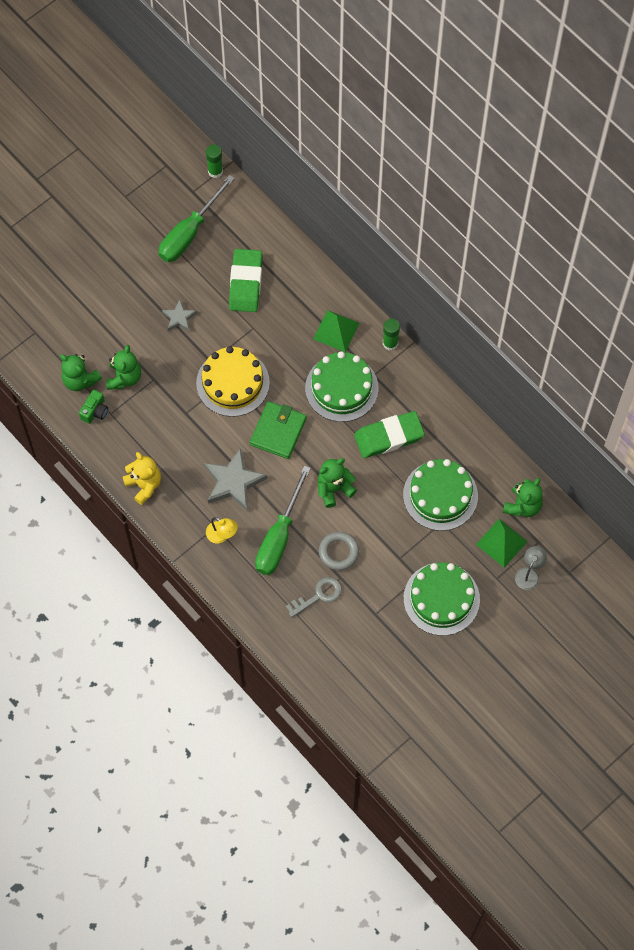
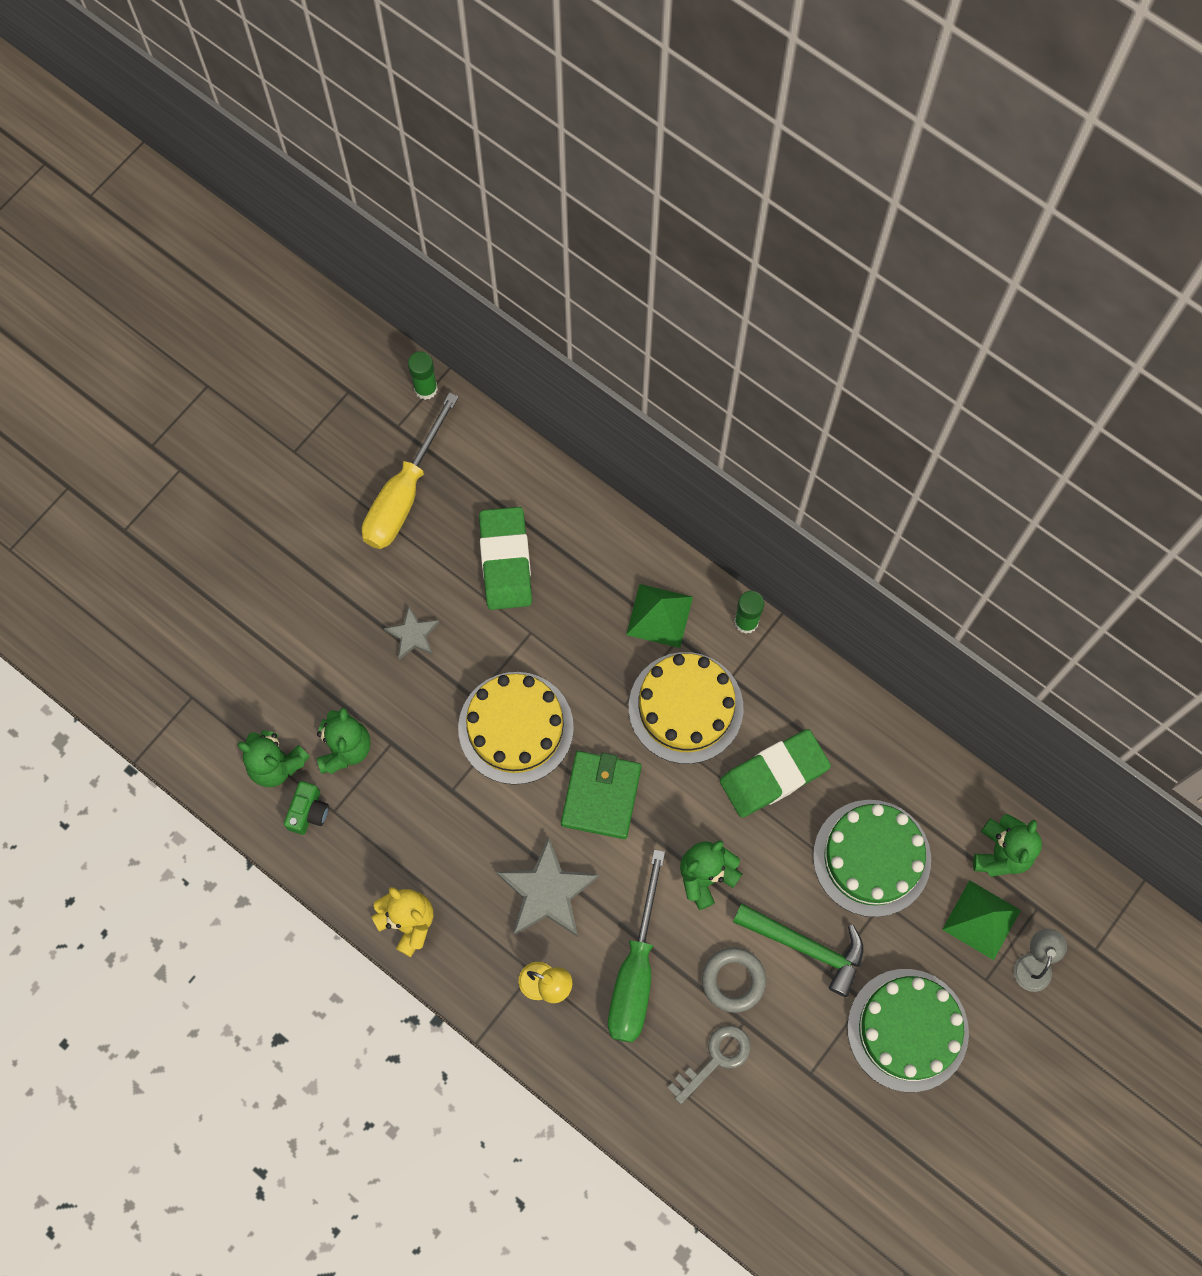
camera: 10 degrees left, 5 degrees up
green screwdriver [159,175,235,262] -> yellow screwdriver [362,392,459,549]
green cake [305,351,378,422] -> yellow cake [629,652,743,764]
none -> green hammer [733,903,863,997]

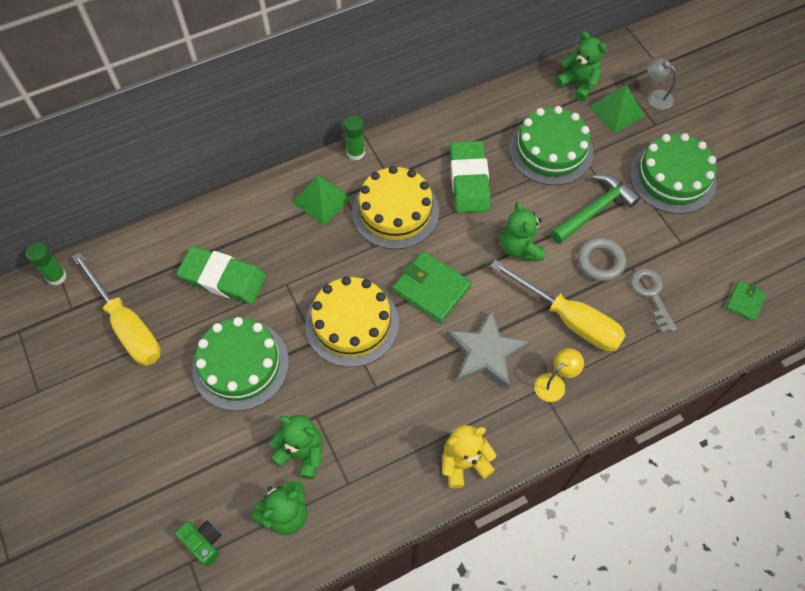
camera: 65 degrees left, 10 degrees down
green camera [284,781,329,835] -> green camera moved to [175,521,221,567]
grey star [384,606,439,660] -> green cake [192,317,289,411]
green screwdriver [608,849,665,1043] -> yellow screwdriver [490,260,626,351]
none -> green wallet [726,281,767,322]

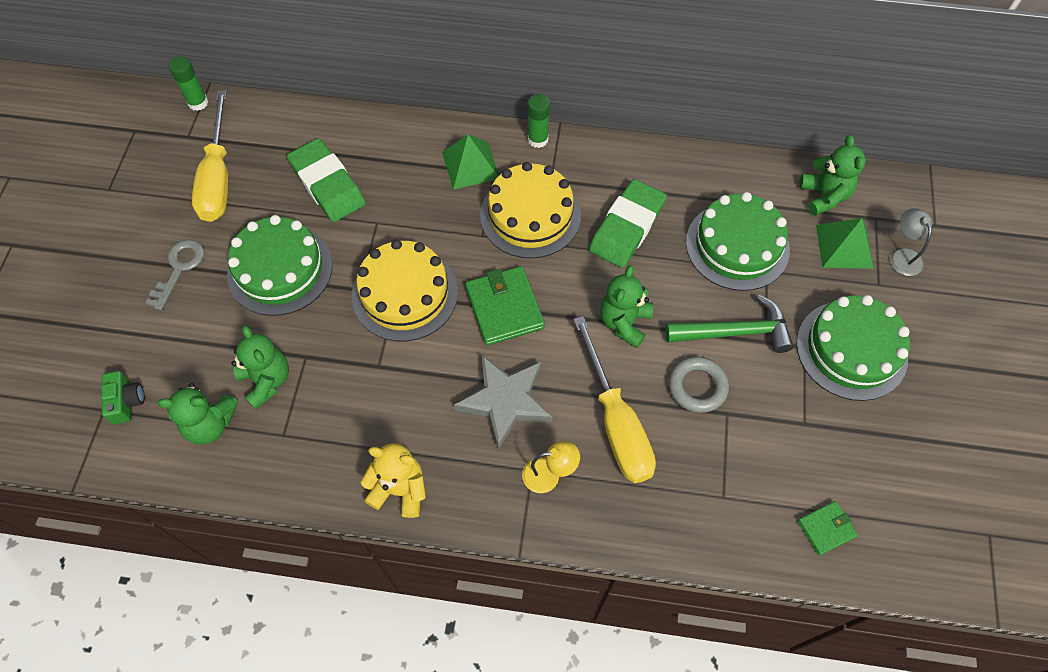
camera: 35 degrees right, 0 degrees up
grey key [631,268,677,333] -> grey key moved to [145,240,204,310]

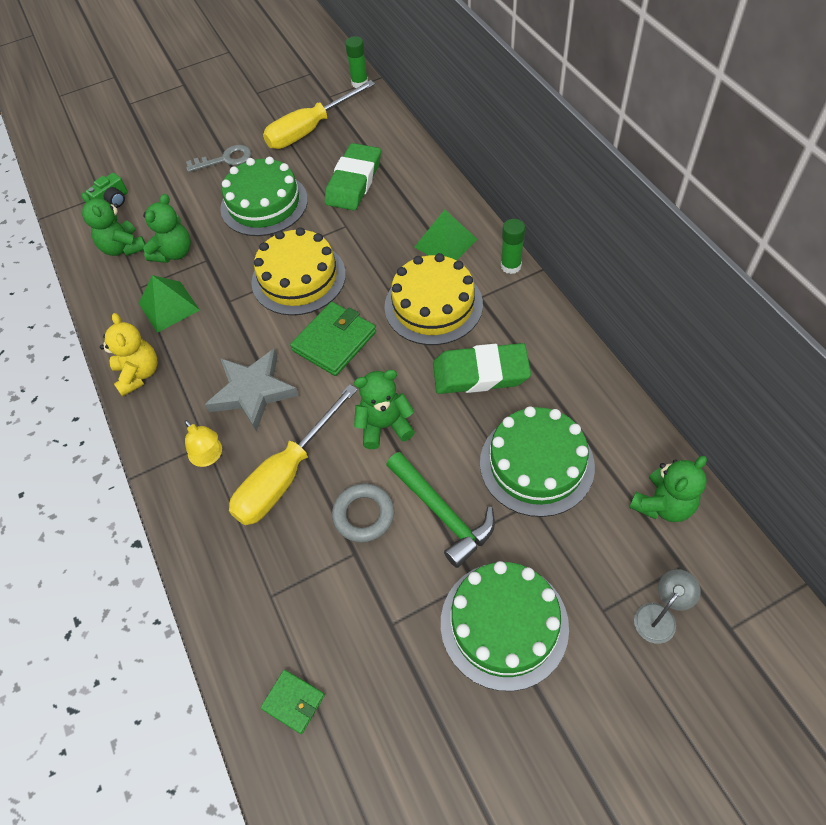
camera: 60 degrees right, 5 degrees down
green pyramid [816,218,874,269] -> green pyramid moved to [139,275,200,333]

